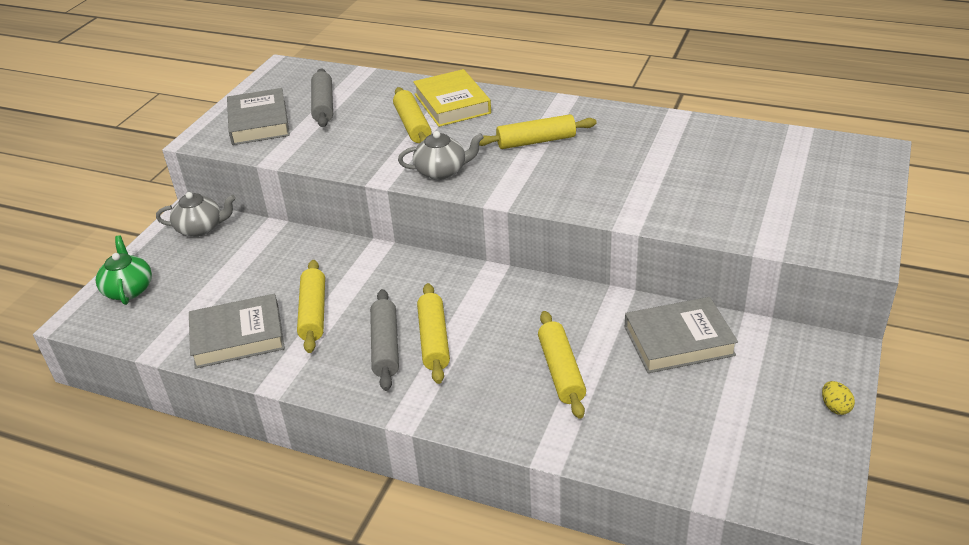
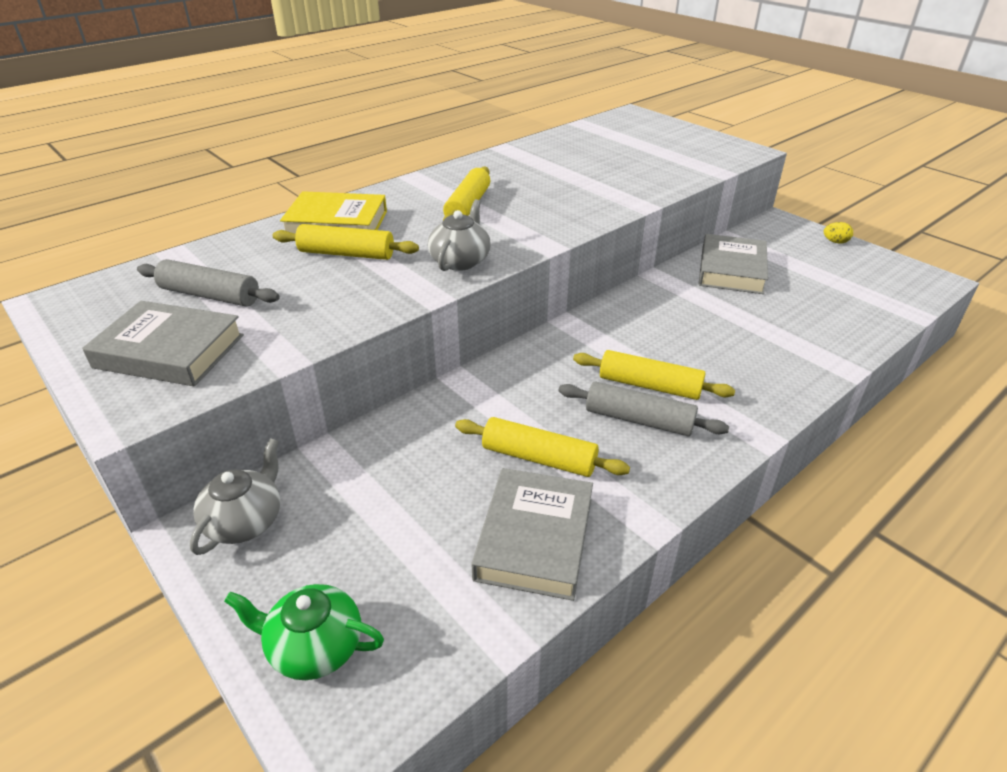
camera: 65 degrees left, 0 degrees up
yellow rolling pin [538,311,586,419] -> none

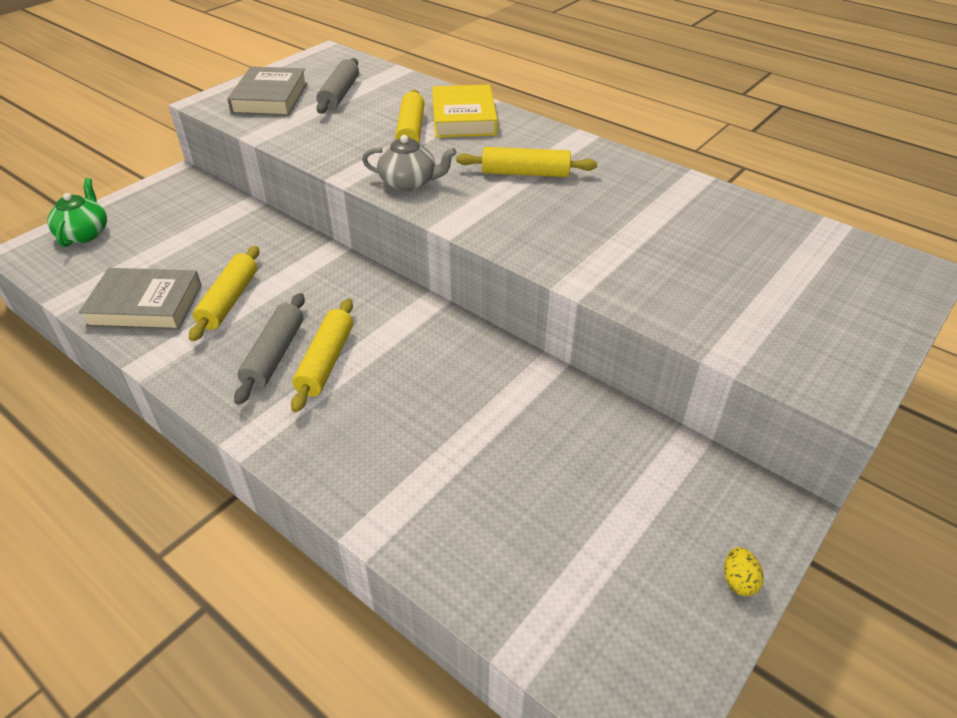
camera: 80 degrees right, 5 degrees up
grey teapot [190,438,280,555] -> none
grey book [699,234,768,294] -> none

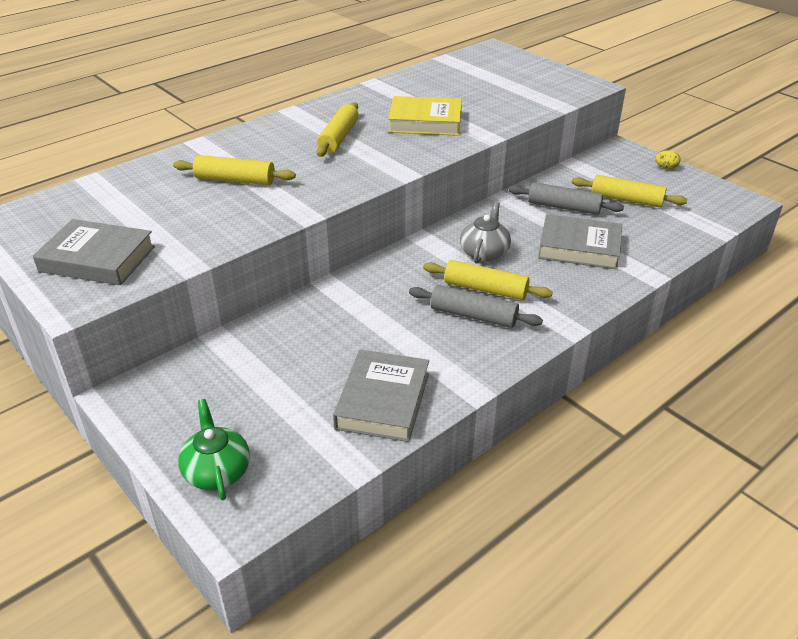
camera: 80 degrees left, 5 degrees down
green teapot [47,178,107,247] -> green teapot turned 60 degrees clockwise [178,399,250,500]
yellow rolling pin [189,246,259,341] -> yellow rolling pin moved to [572,175,688,208]
grey rolling pin [316,58,359,114] -> grey rolling pin moved to [509,182,624,215]
grey teapot [362,135,457,191] -> grey teapot moved to [460,202,511,264]
yellow book [432,85,498,138] -> yellow book moved to [388,96,462,136]
none -> grey book [538,214,622,270]

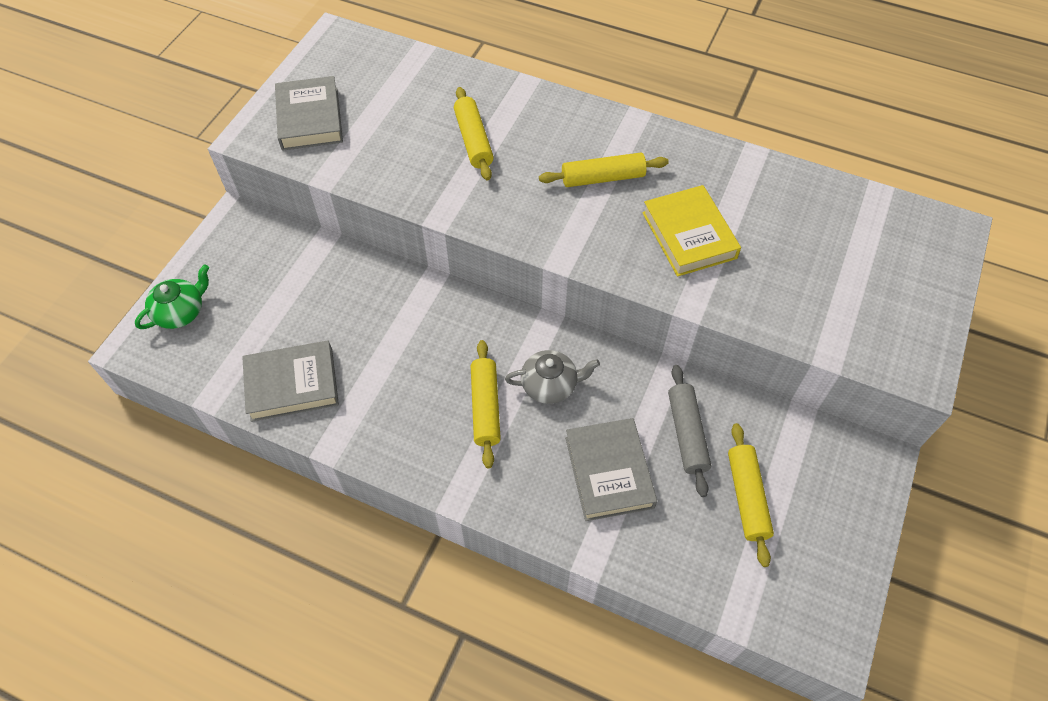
camera: 65 degrees right, 20 degrees up
grey rolling pin [409,285,543,328] -> none
yellow egg [655,150,681,169] -> none

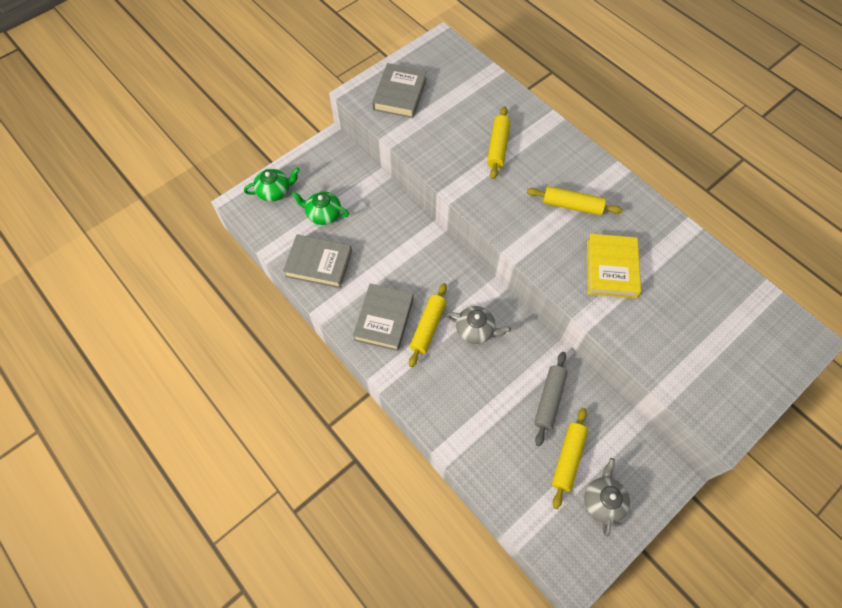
camera: 25 degrees right, 5 degrees up
grey book [565,418,657,521] -> grey book moved to [353,284,414,351]
none -> green teapot [291,191,349,225]
none -> grey teapot [584,458,630,536]

